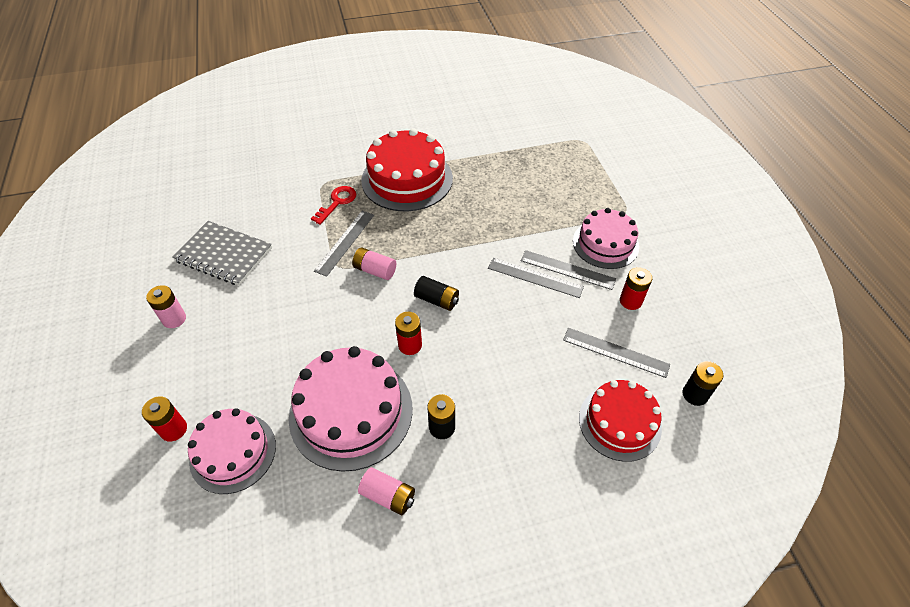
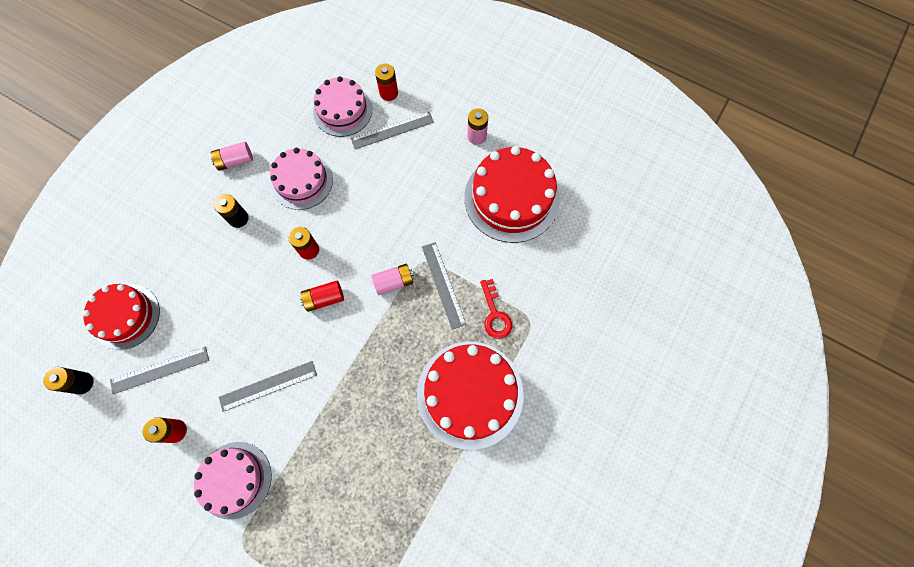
camera: 135 degrees right, 20 degrees up
grey notebook [172,221,272,286] -> red cake [464,146,560,243]
pink cake [289,346,413,472] -> pink cake [270,148,333,210], size x0.66
black battery [414,276,459,311] -> red battery [300,281,344,312]
grey ruler [520,250,616,290] -> grey ruler moved to [350,112,434,149]

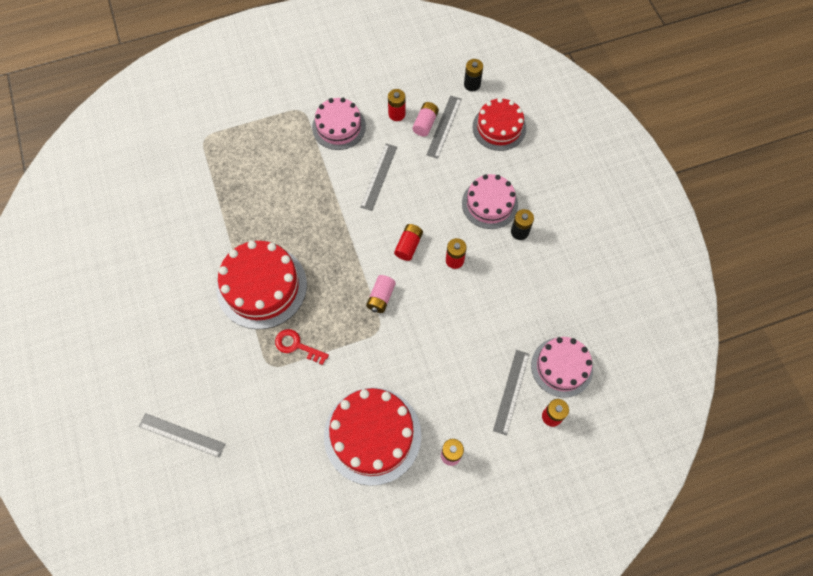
camera: 130 degrees right, 5 degrees down
pink battery [211,142,253,171] -> pink battery moved to [412,102,439,137]
pink cake [270,148,333,210] -> pink cake moved to [462,174,518,229]
grey ruler [422,242,466,330] -> grey ruler moved to [139,413,225,457]

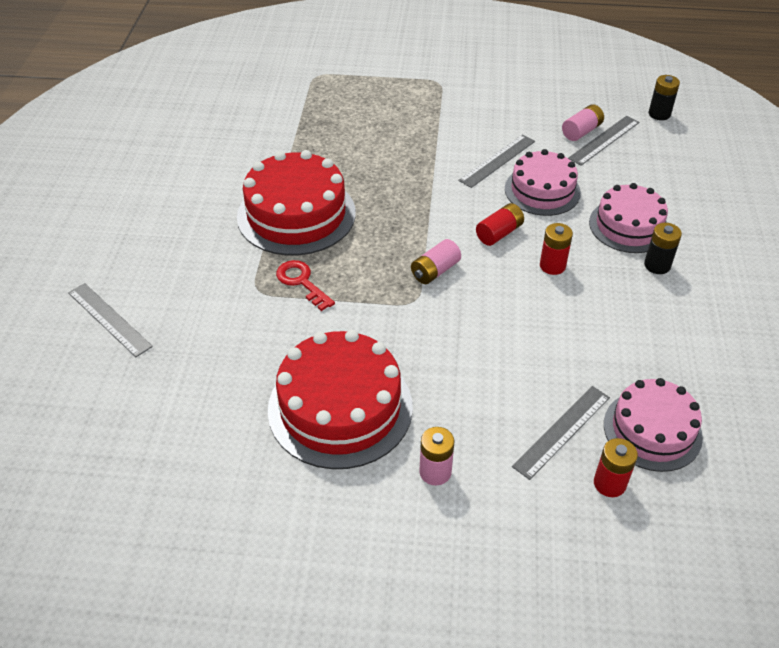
camera: 25 degrees right, 20 degrees down
pink cake [312,98,366,150] -> pink cake moved to [505,149,581,216]
red battery [388,89,405,121] -> none
red cake [473,98,526,151] -> none

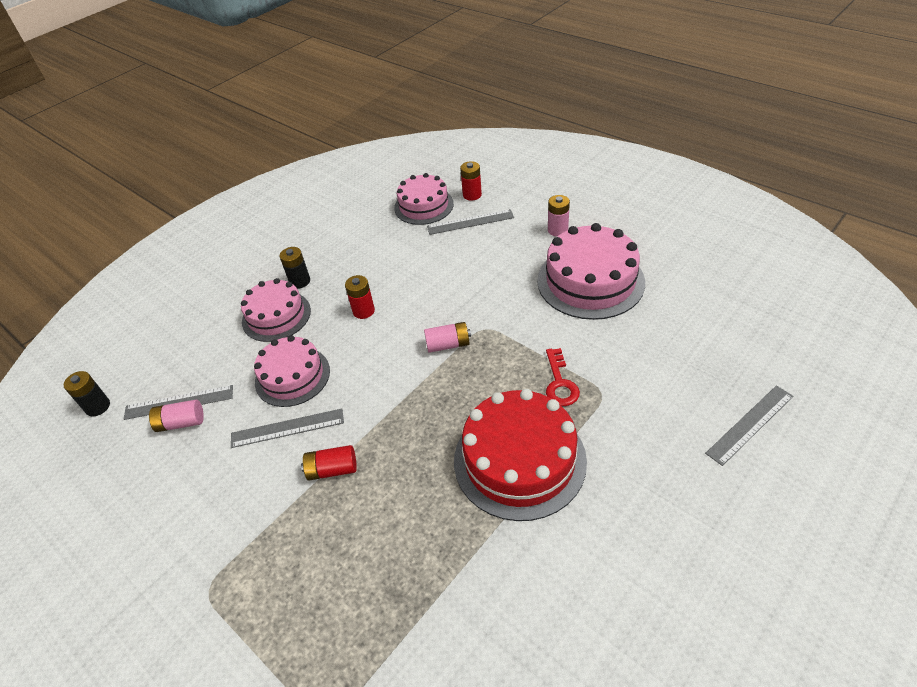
camera: 140 degrees left, 0 degrees up
grey ruler [68,283,153,357] -> grey ruler turned 60 degrees clockwise [705,385,793,466]
red cake [268,330,413,469] -> pink cake [537,223,645,320]
red battery [476,203,524,246] -> red battery moved to [301,445,357,480]

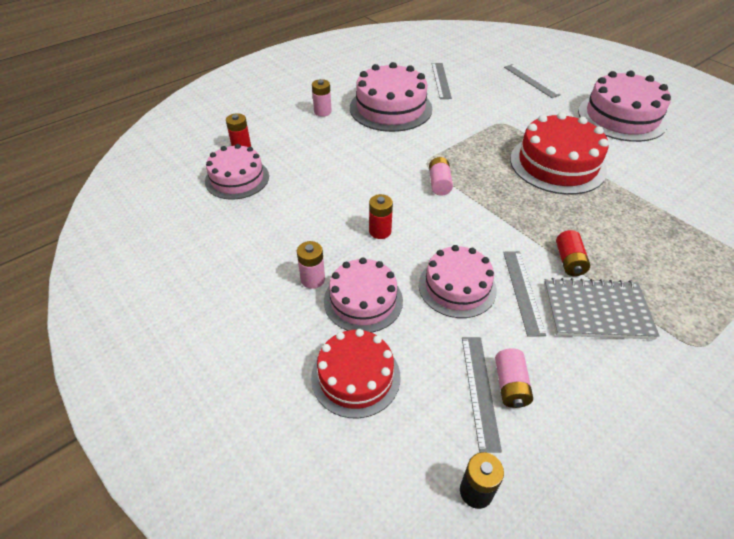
camera: 85 degrees left, 0 degrees up
black battery [279,247,310,289] -> pink battery [297,241,325,289]
grey ruler [427,209,514,235] -> grey ruler moved to [432,63,452,99]
red key [546,348,580,406] -> none
none -> red cake [311,329,400,418]
none -> grey notebook [544,278,660,339]
none -> pink cake [578,71,671,142]

